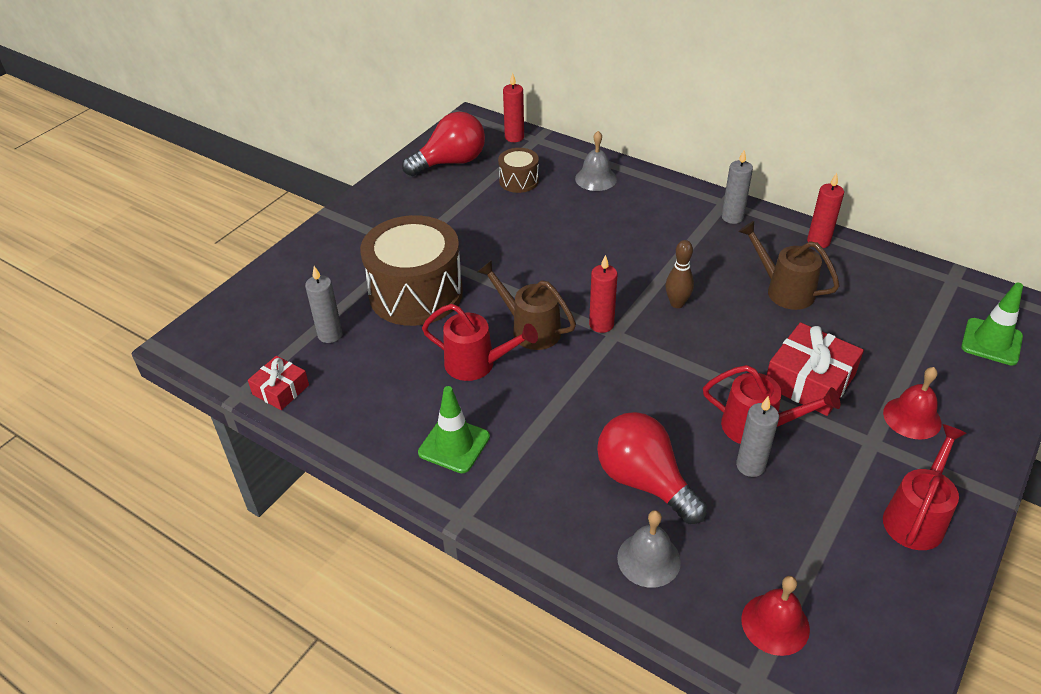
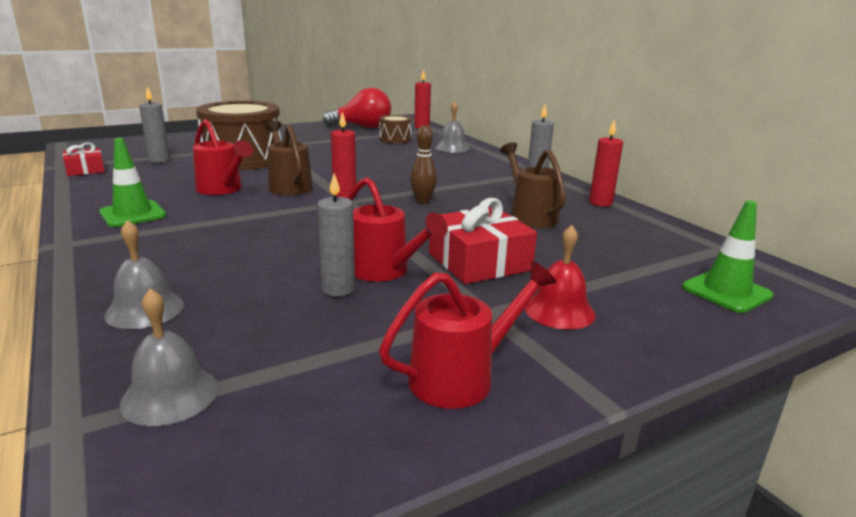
camera: 25 degrees right, 20 degrees down
red light bulb [597,412,707,524] -> none
red bell [741,576,810,656] -> grey bell [120,288,218,426]

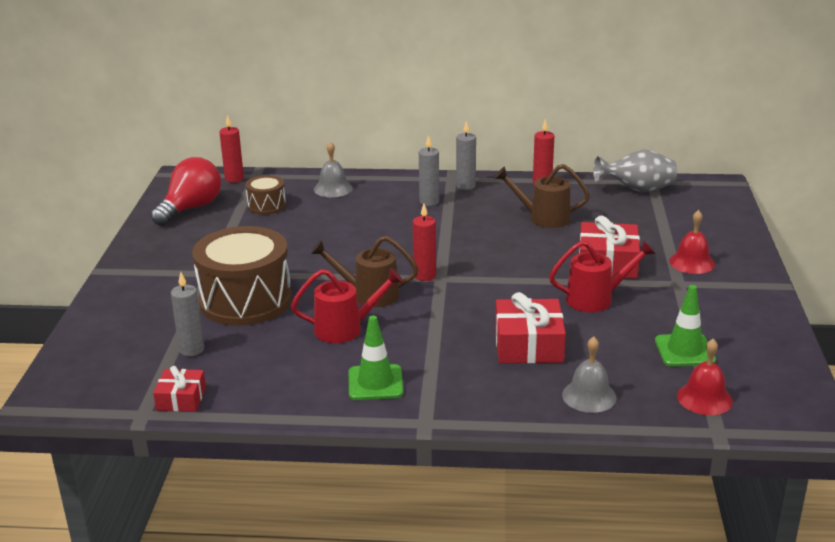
camera: 55 degrees left, 5 degrees up
grey bell [120,288,218,426] -> red bell [677,339,733,415]
grey candle [317,173,355,296] -> grey candle moved to [419,135,439,206]
red watering can [379,261,557,409] -> none
brown bowling pin [410,125,437,204] -> none
green traffic cone [682,200,774,313] -> green traffic cone moved to [655,285,716,366]
none -> red gift [495,292,566,363]
none -> grey vase [593,149,677,192]

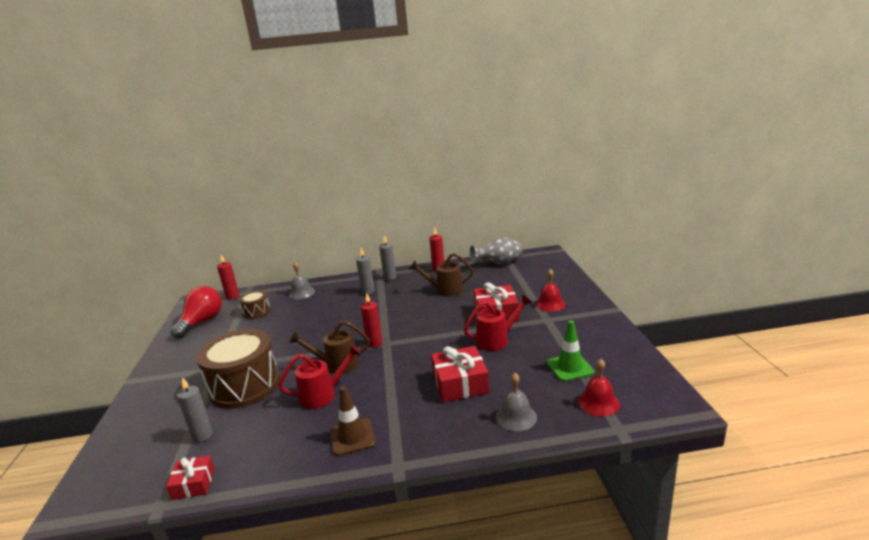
camera: 10 degrees left, 5 degrees down
green traffic cone [349,315,403,400] -> brown traffic cone [330,386,376,456]

